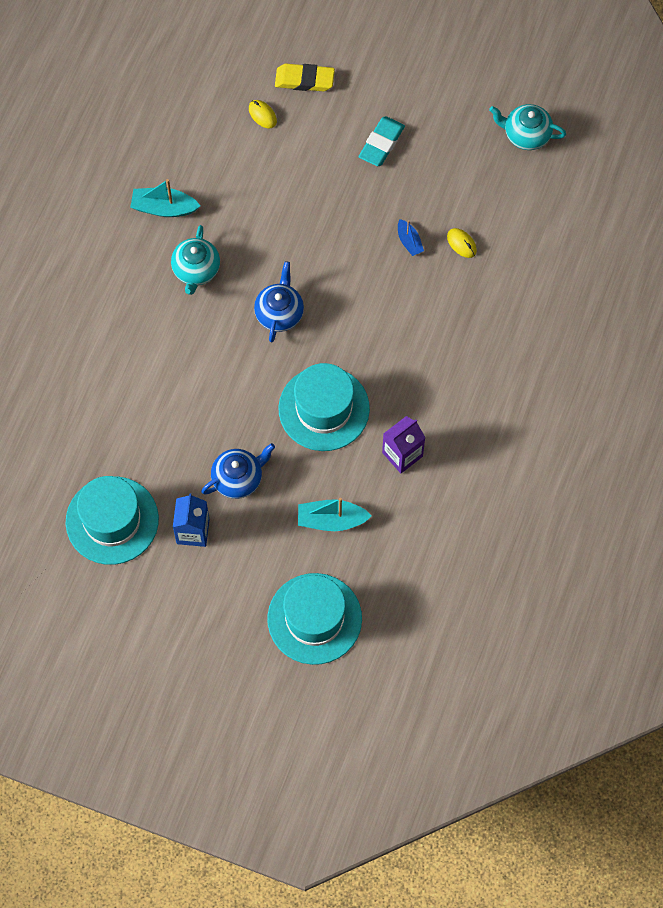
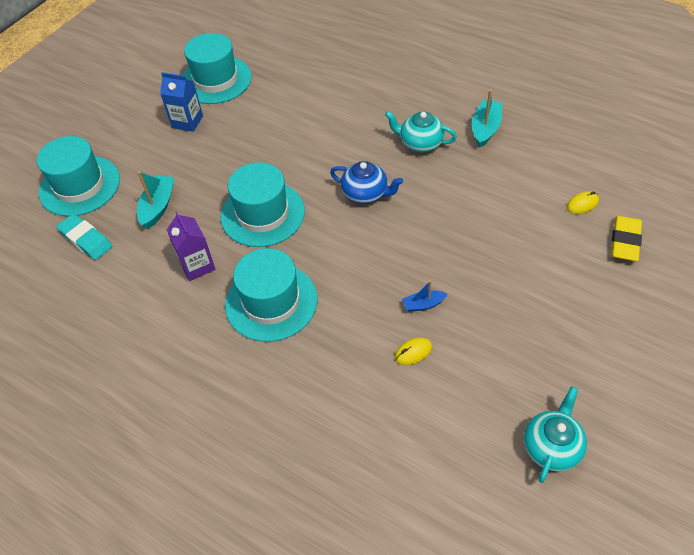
camera: 105 degrees right, 15 degrees down
blue teapot [201,443,275,499] -> none
turquoise eraser [359,116,405,166] -> turquoise eraser moved to [56,214,112,260]
none -> turquoise hat [225,248,318,342]

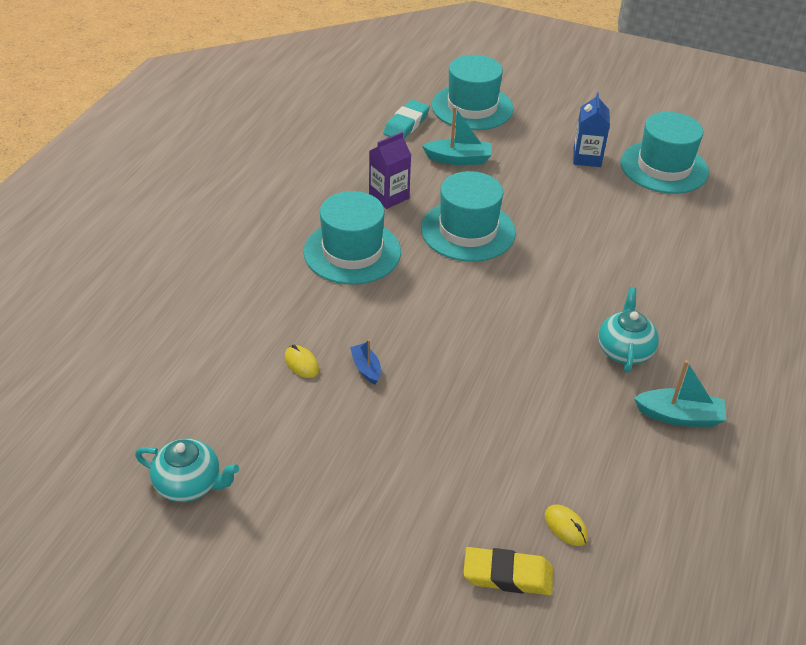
camera: 75 degrees right, 10 degrees down
blue teapot [330,161,403,204] -> none

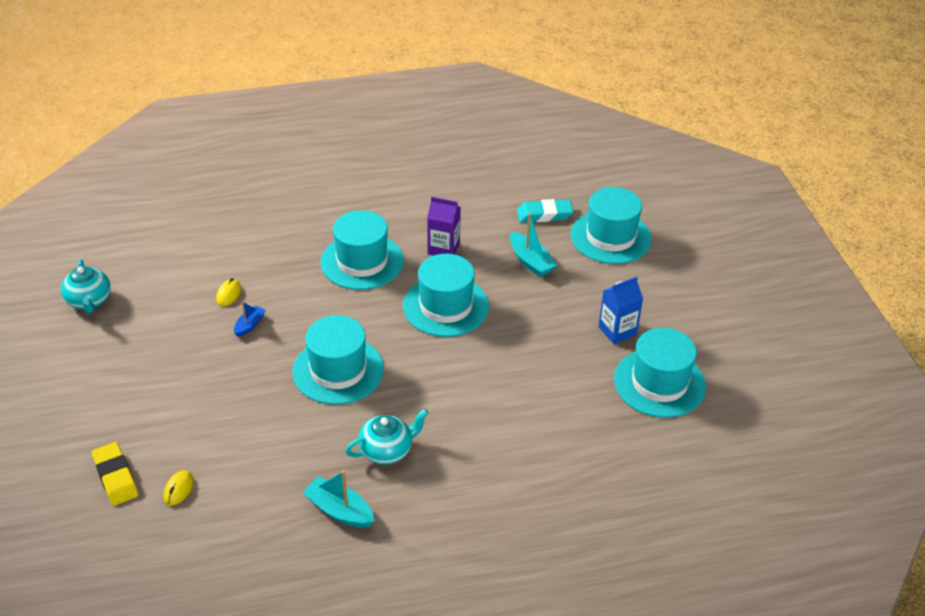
camera: 55 degrees right, 0 degrees up
turquoise boat [634,360,726,427] -> turquoise boat turned 150 degrees clockwise [302,470,374,528]
none -> turquoise hat [292,315,384,405]

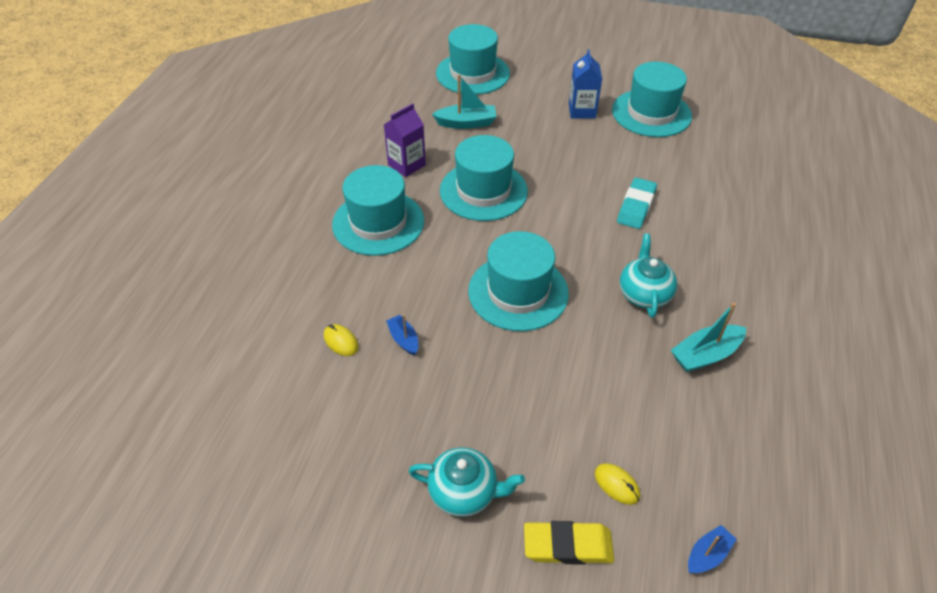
camera: 60 degrees left, 5 degrees up
turquoise teapot [61,259,111,313] -> turquoise teapot moved to [408,447,525,517]
turquoise eraser [517,199,573,222] -> turquoise eraser moved to [617,178,657,229]
none -> blue boat [688,525,736,573]

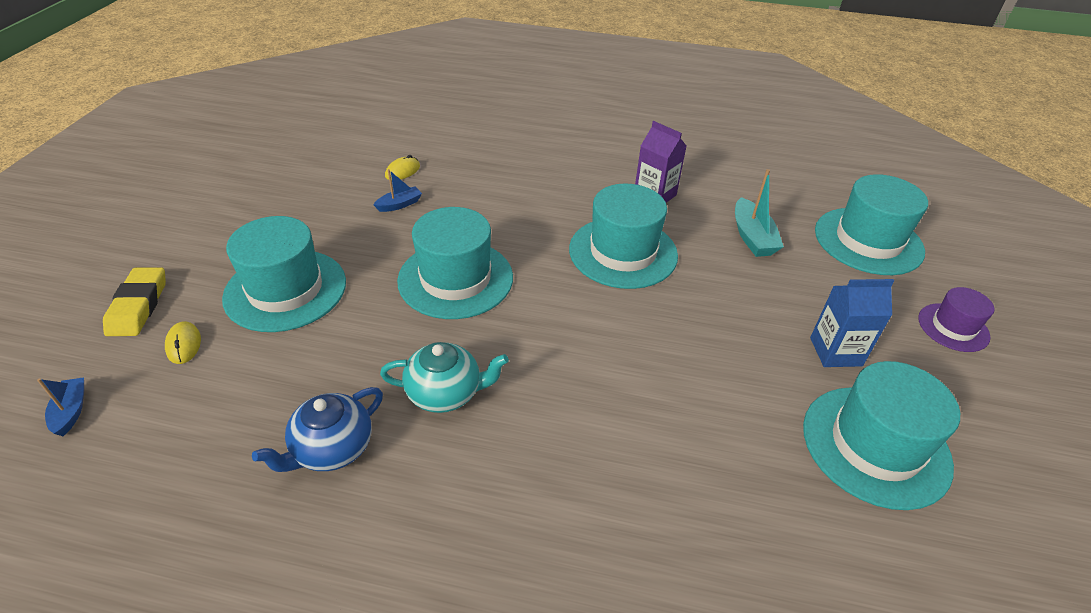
camera: 85 degrees right, 5 degrees down
turquoise hat [332,165,424,256] -> turquoise hat moved to [222,216,346,332]
turquoise teapot [408,447,525,517] -> none
yellow mouse [595,463,640,505] -> yellow mouse turned 60 degrees counterclockwise [165,321,201,364]
turquoise eraser [617,178,657,229] -> none
turquoise boat [671,303,746,372] -> blue teapot [252,387,383,472]
blue boat [688,525,736,573] -> blue boat turned 150 degrees counterclockwise [37,377,84,436]
none -> purple hat [918,287,994,352]

